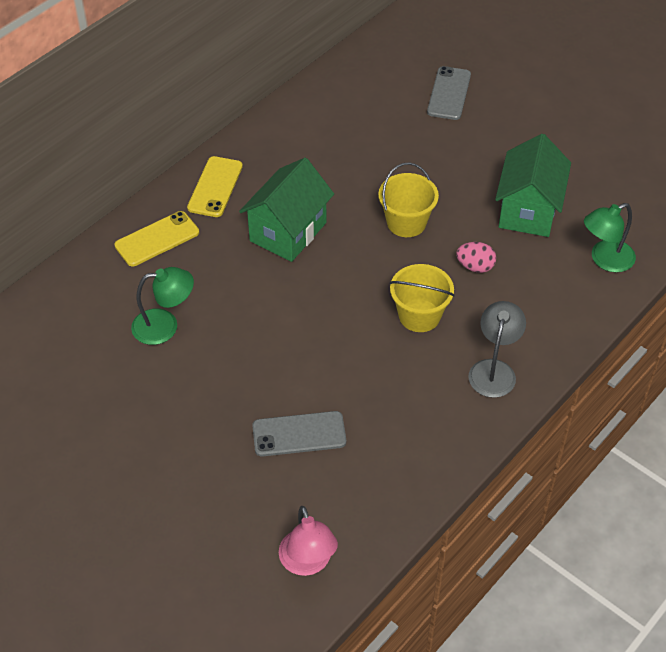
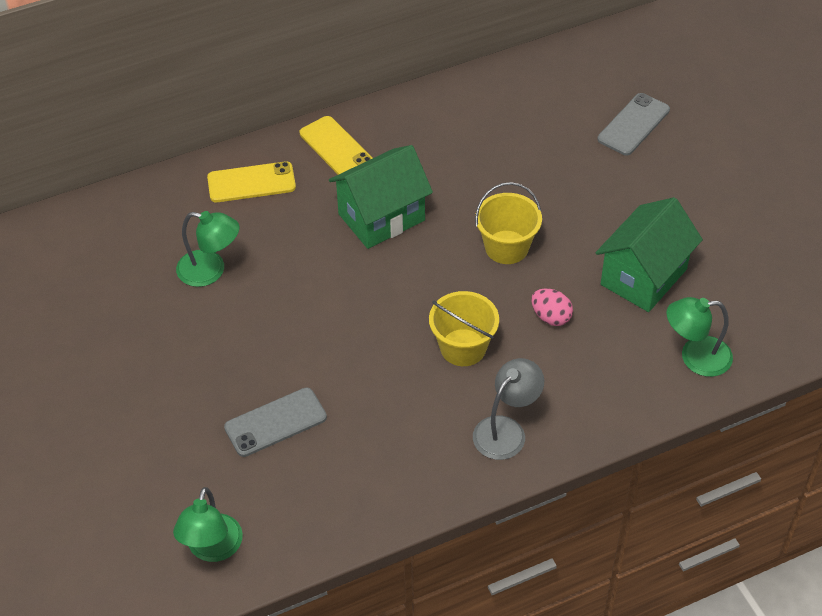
camera: 25 degrees right, 0 degrees up
yellow phone [187,156,243,217] -> yellow phone turned 75 degrees counterclockwise [300,116,372,175]
grey phone [252,411,346,457] -> grey phone turned 45 degrees counterclockwise [224,388,327,457]
pink lamp [279,506,338,576] -> green lamp [173,487,243,562]

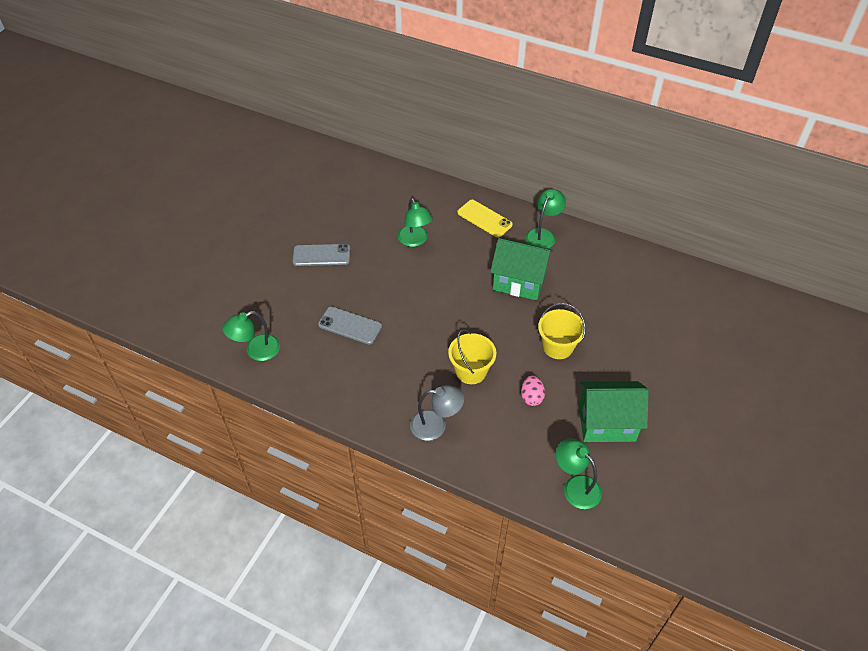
camera: 50 degrees right, 0 degrees up
yellow phone [300,116,372,175] -> green lamp [525,189,566,249]
grey phone [597,93,670,156] -> grey phone moved to [292,244,350,266]

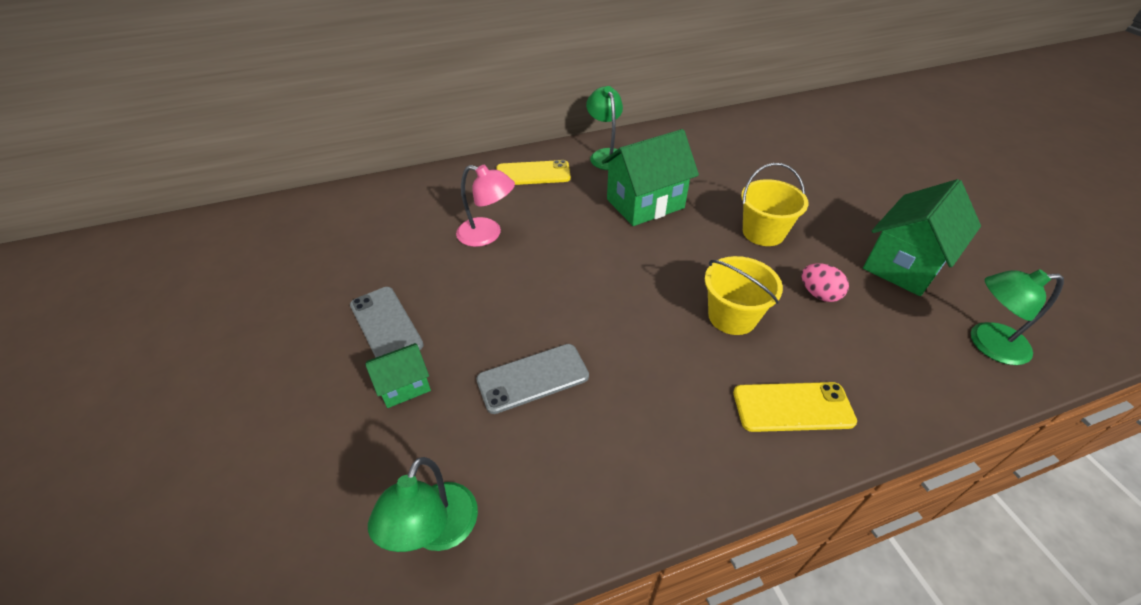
camera: 45 degrees left, 5 degrees down
grey phone [292,244,350,266] -> grey phone turned 75 degrees counterclockwise [350,287,424,358]
green lamp [398,198,433,247] -> pink lamp [456,165,515,247]
grey lamp [410,385,464,441] -> yellow phone [733,382,857,432]
none -> green house [365,343,431,408]

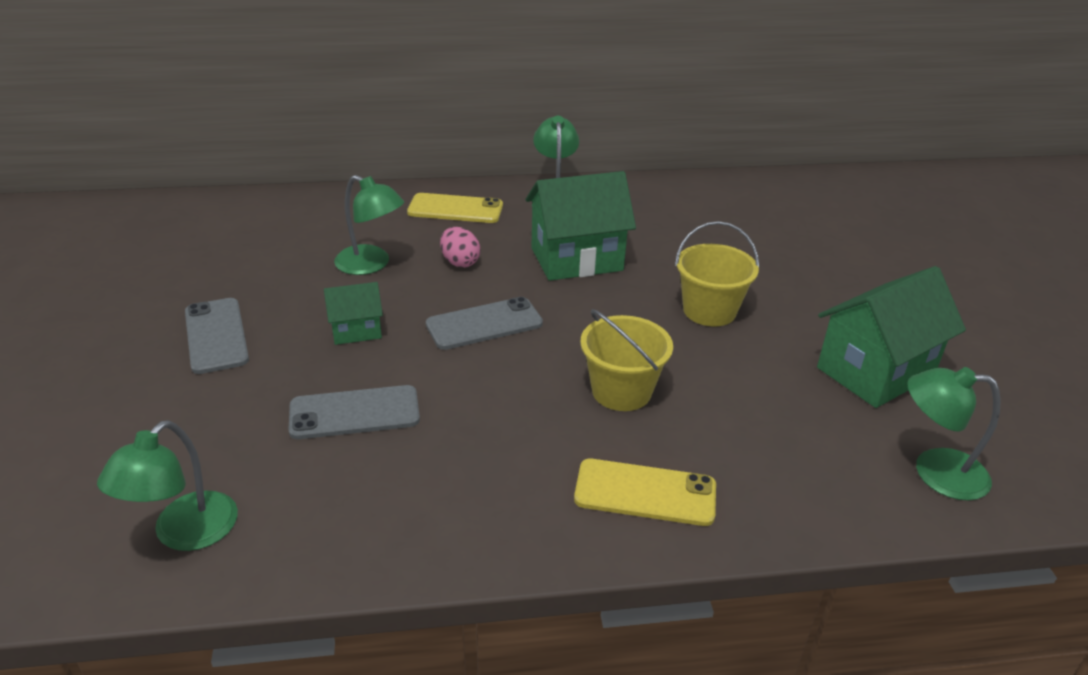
camera: 10 degrees right, 10 degrees down
green house [365,343,431,408] -> green house moved to [324,282,383,345]
pink lamp [456,165,515,247] -> green lamp [334,175,404,275]
pink egg [802,263,849,302] -> pink egg moved to [440,227,480,268]
none -> grey phone [426,297,543,350]

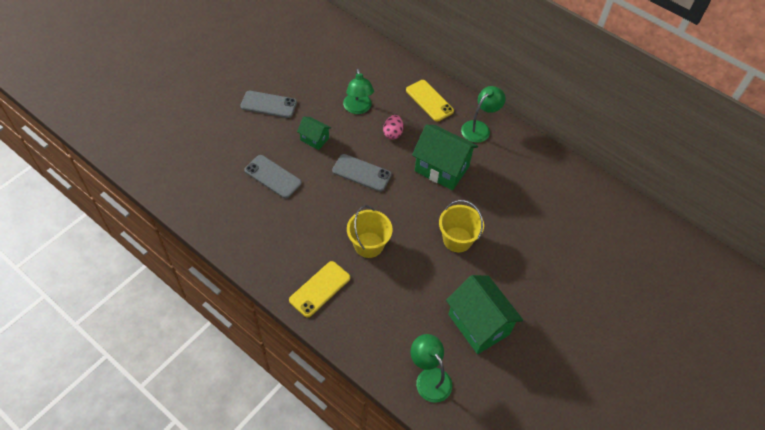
camera: 45 degrees right, 20 degrees up
green lamp [97,420,238,551] -> none
grey phone [185,298,249,374] -> grey phone turned 75 degrees clockwise [240,91,297,118]
yellow phone [574,459,716,526] -> yellow phone turned 75 degrees clockwise [289,261,350,317]
green house [817,266,966,408] -> green house turned 45 degrees clockwise [446,275,523,354]

